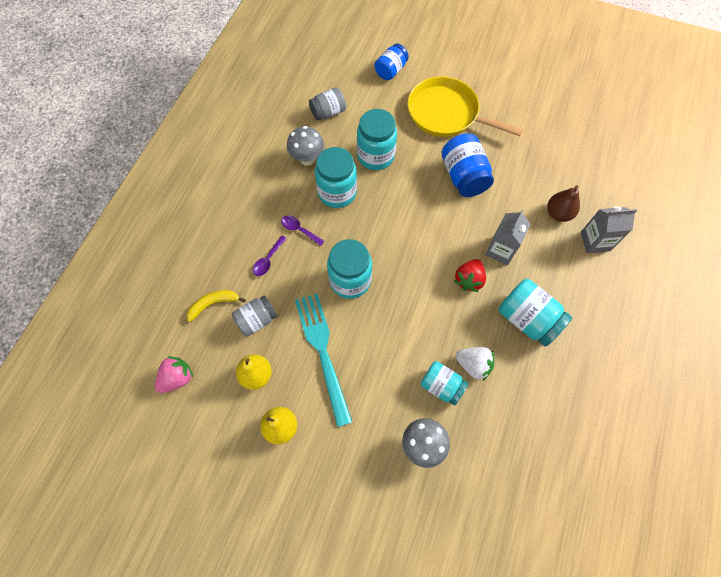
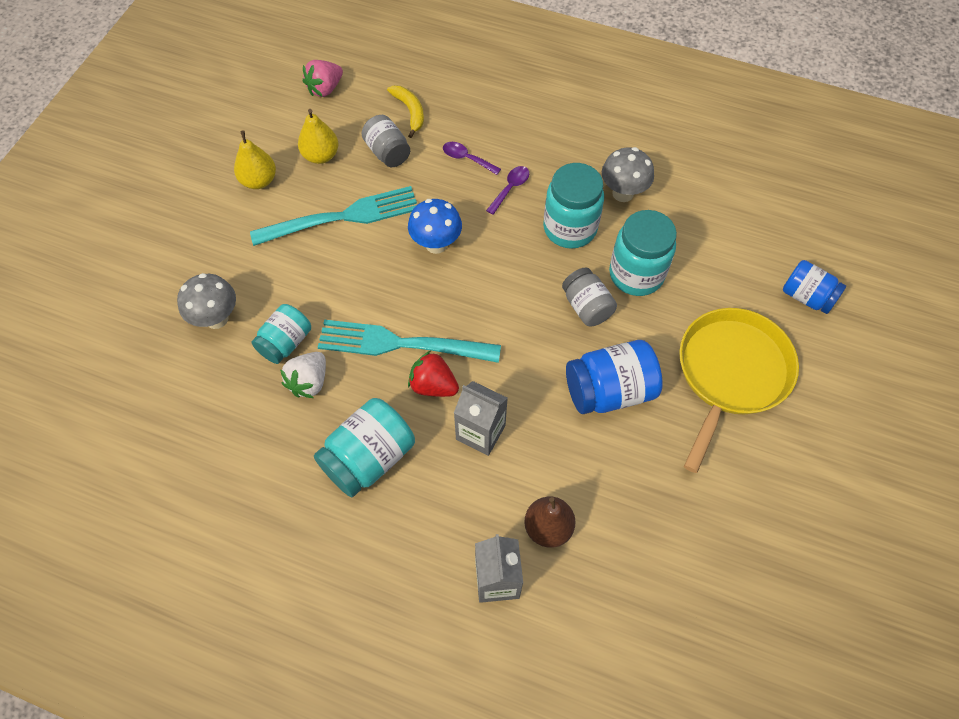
camera: 90 degrees right, 5 degrees down
pink strawberry [155,356,193,393] -> pink strawberry turned 90 degrees clockwise [303,60,343,97]
grey jar [309,87,346,120] -> grey jar moved to [562,267,617,326]
turquoise jar [327,239,372,299] -> blue mushroom [408,199,462,254]
none -> turquoise fork [318,320,501,363]

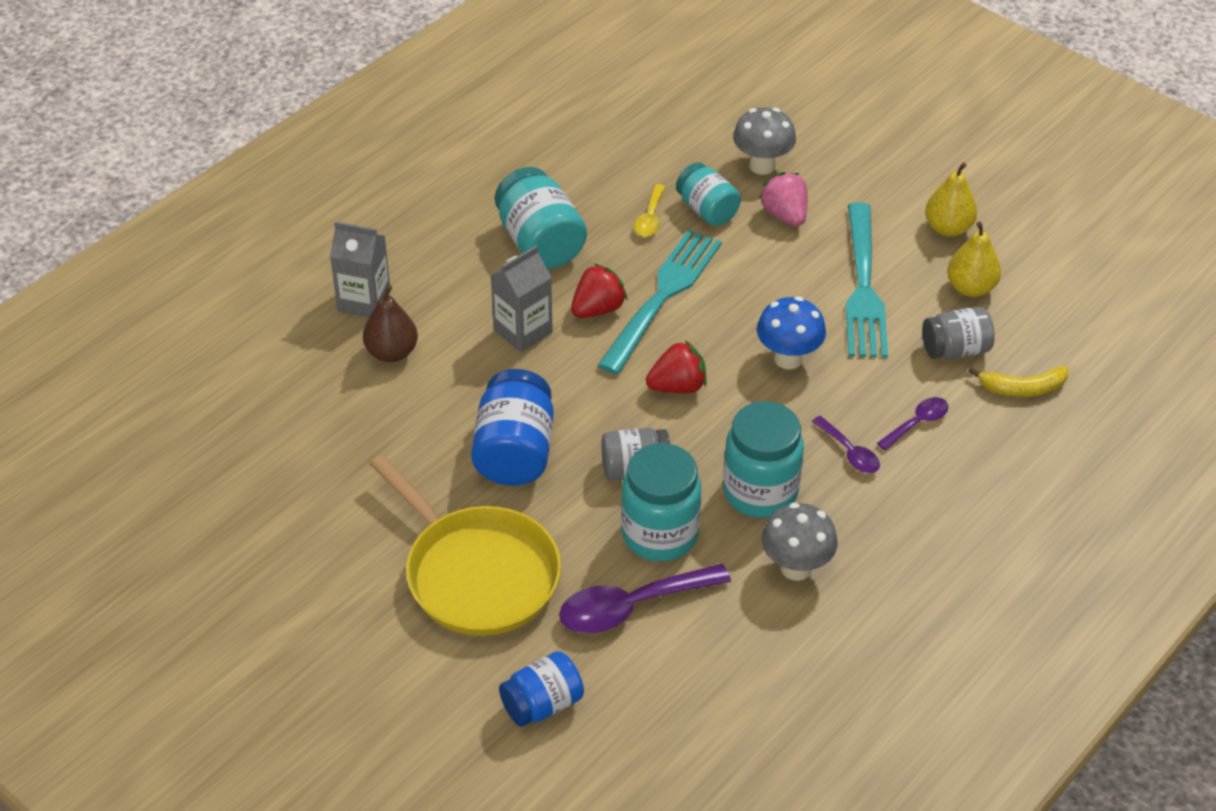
camera: 110 degrees right, 15 degrees down
white strawberry [280,352,326,398] -> yellow spoon [634,184,665,237]
pink strawberry [303,60,343,97] -> pink strawberry moved to [759,172,808,226]
none -> purple spoon [559,564,731,633]
none -> red strawberry [646,340,707,393]

